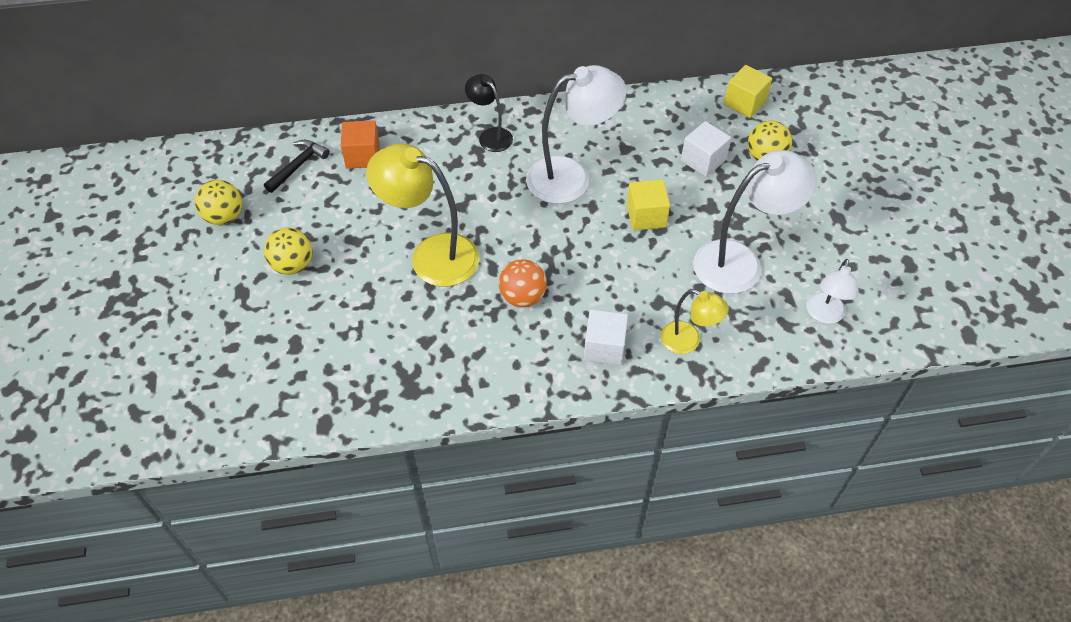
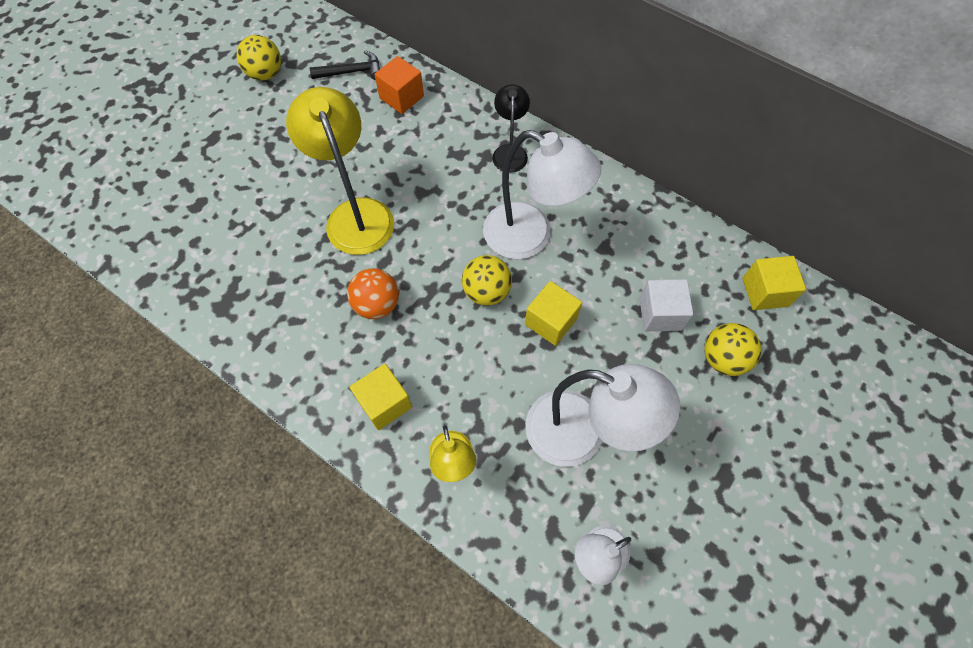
camera: 45 degrees right, 10 degrees up
yellow ball [264,228,313,275] -> yellow ball moved to [462,255,512,306]
white cube [584,309,628,365] -> yellow cube [350,364,412,430]

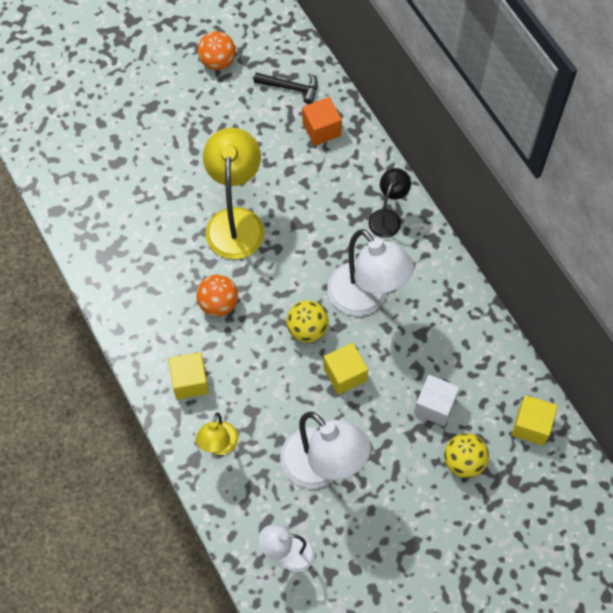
camera: 25 degrees right, 0 degrees up
yellow ball [237,35,281,80] -> orange ball [198,31,236,70]

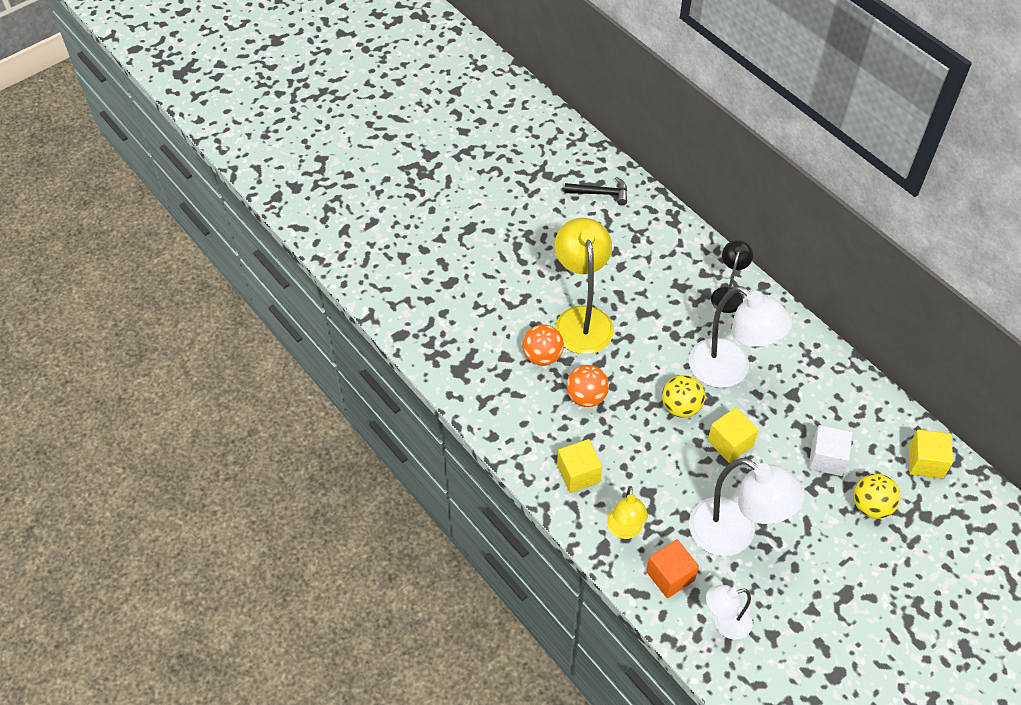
camera: 10 degrees left, 10 degrees down
orange ball [198,31,236,70] -> orange ball moved to [522,324,564,366]
orange cube [302,97,342,146] -> orange cube moved to [646,539,699,598]

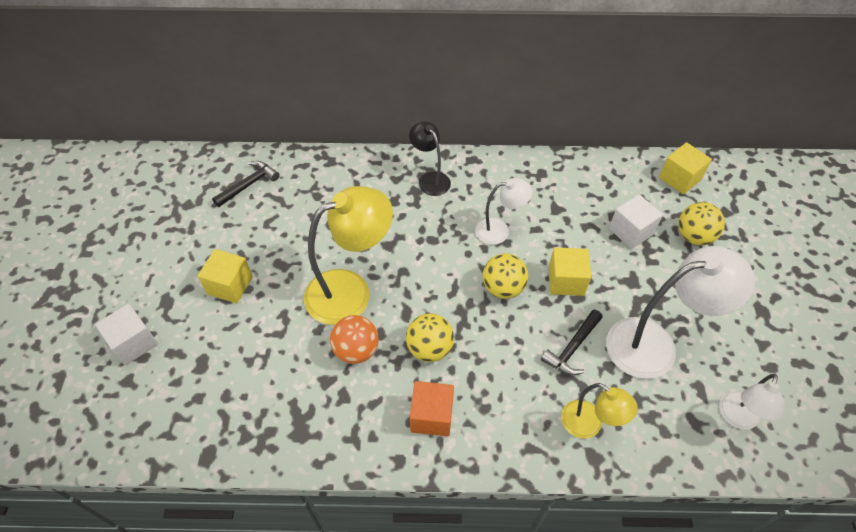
camera: 50 degrees left, 0 degrees up
yellow lamp [555,218,614,354] -> yellow lamp turned 120 degrees clockwise [304,186,393,325]
yellow cube [557,439,602,493] -> yellow cube moved to [198,249,253,303]
orange ball [567,365,609,407] -> yellow ball [406,313,454,362]
orange cube [646,539,699,598] -> orange cube moved to [410,381,454,437]
white lamp [689,286,792,388] -> white lamp [475,178,533,245], size x0.55
none -> white cube [95,304,158,365]
none -> black hammer [541,309,603,375]

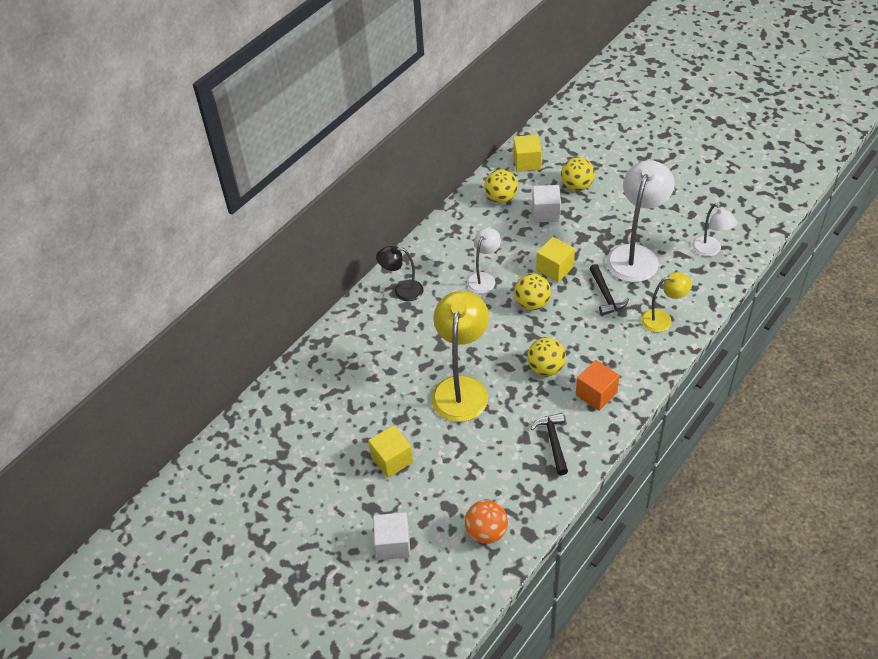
camera: 50 degrees left, 5 degrees down
black hammer [212,161,279,207] -> black hammer moved to [530,413,568,475]
orange ball [330,315,379,364] -> orange ball moved to [465,500,508,544]
none -> yellow ball [484,169,518,203]

